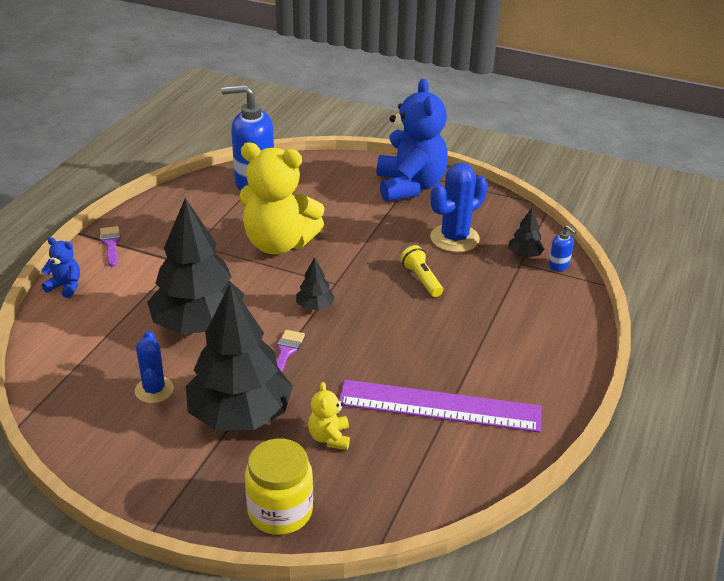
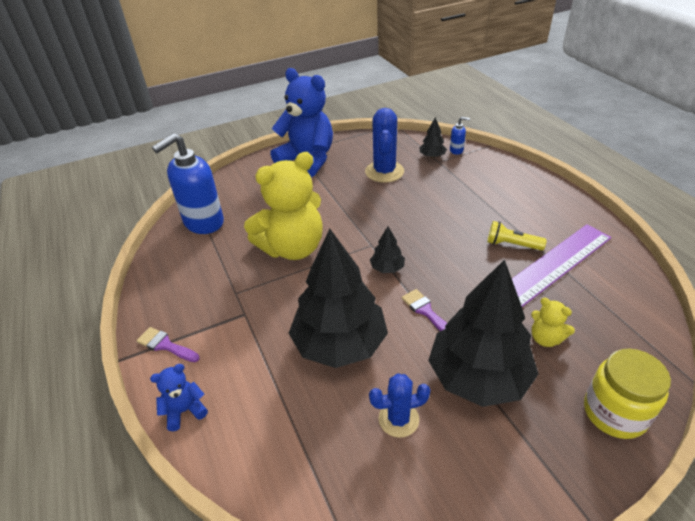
camera: 45 degrees left, 5 degrees up
blue cactus [135,331,174,403] -> blue cactus turned 45 degrees counterclockwise [369,373,430,438]
yellow flashlight [400,245,443,297] -> yellow flashlight moved to [487,221,547,251]

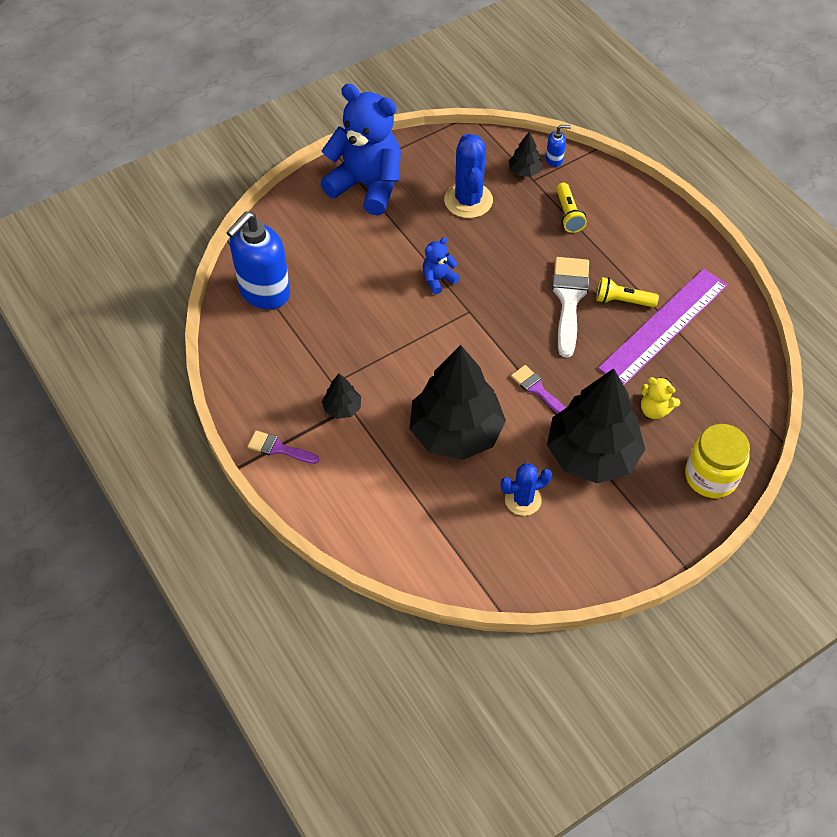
camera: 10 degrees left, 15 degrees up
blue teddy bear [150,364,208,431] -> blue teddy bear moved to [423,237,460,294]
yellow teddy bear [244,152,323,260] -> none
black tree [370,226,405,273] -> black tree moved to [322,373,361,419]
none -> white brush [552,257,589,358]
none -> yellow flashlight [556,183,587,233]

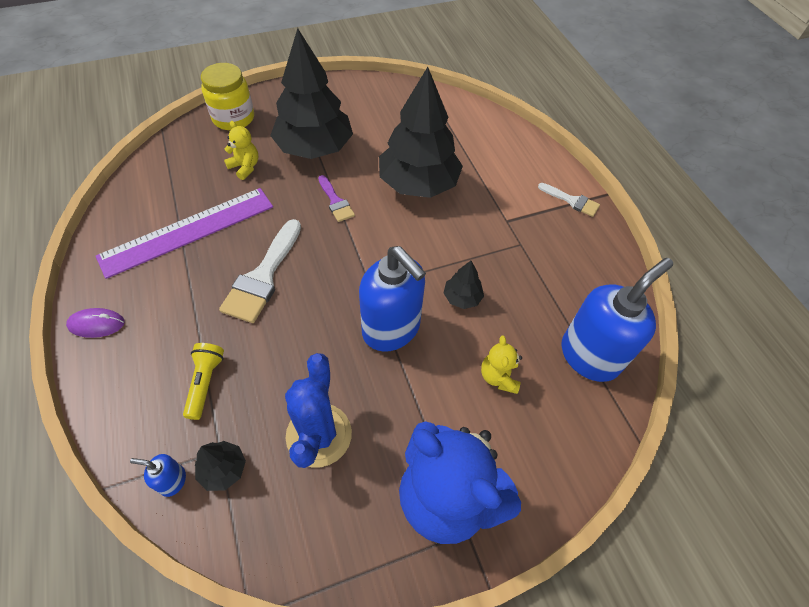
camera: 170 degrees left, 0 degrees up
purple brush [247,430,319,464] -> white brush [538,183,600,217]
black tree [322,373,361,419] -> black tree moved to [444,261,484,309]
blue teddy bear [423,237,460,294] -> blue soap dispenser [359,246,426,352]
blue cactus [500,463,552,516] -> none
yellow flashlight [596,277,659,307] -> none
none -> purple mouse [66,308,124,338]
none -> yellow teddy bear [481,336,522,394]

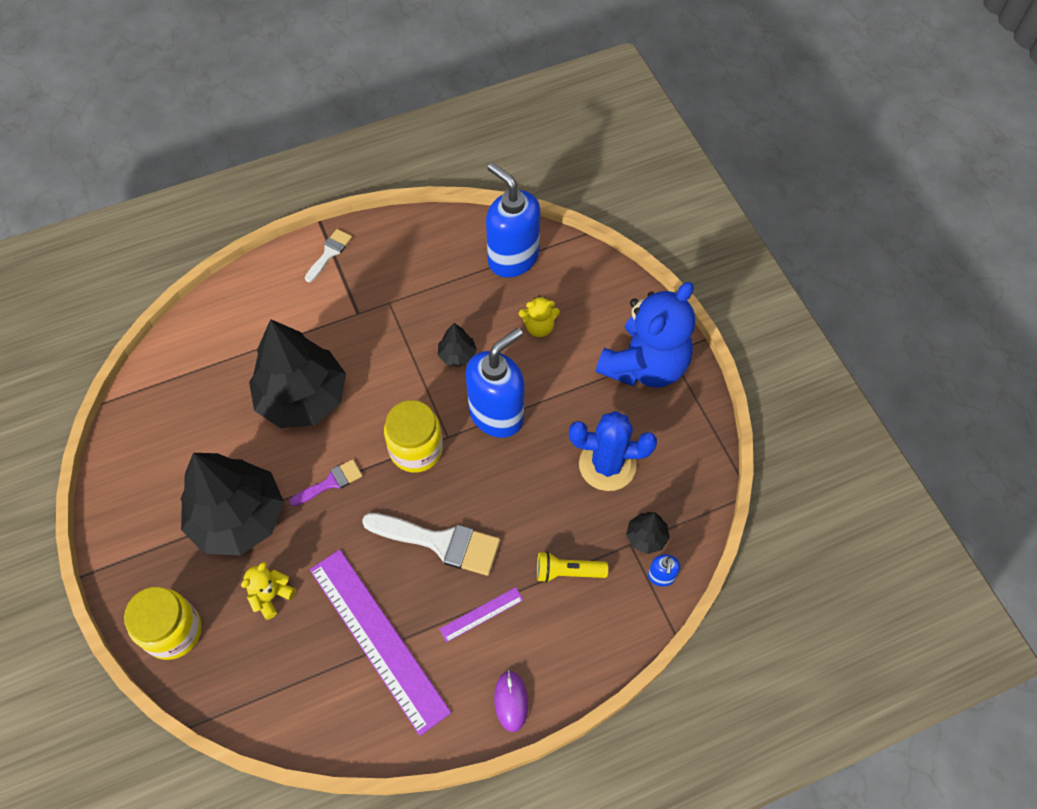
camera: 90 degrees left, 5 degrees up
none -> yellow jar [384,400,443,473]
none -> purple ruler [439,587,523,642]

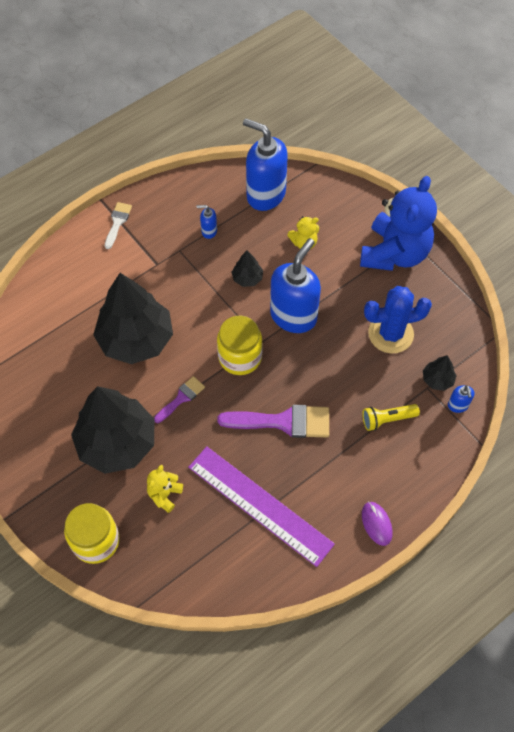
camera: 15 degrees left, 0 degrees up
white brush [362,513,500,576] -> purple brush [217,405,329,438]
purple ruler [439,587,523,642] -> none
none -> blue soap dispenser [196,205,217,239]

